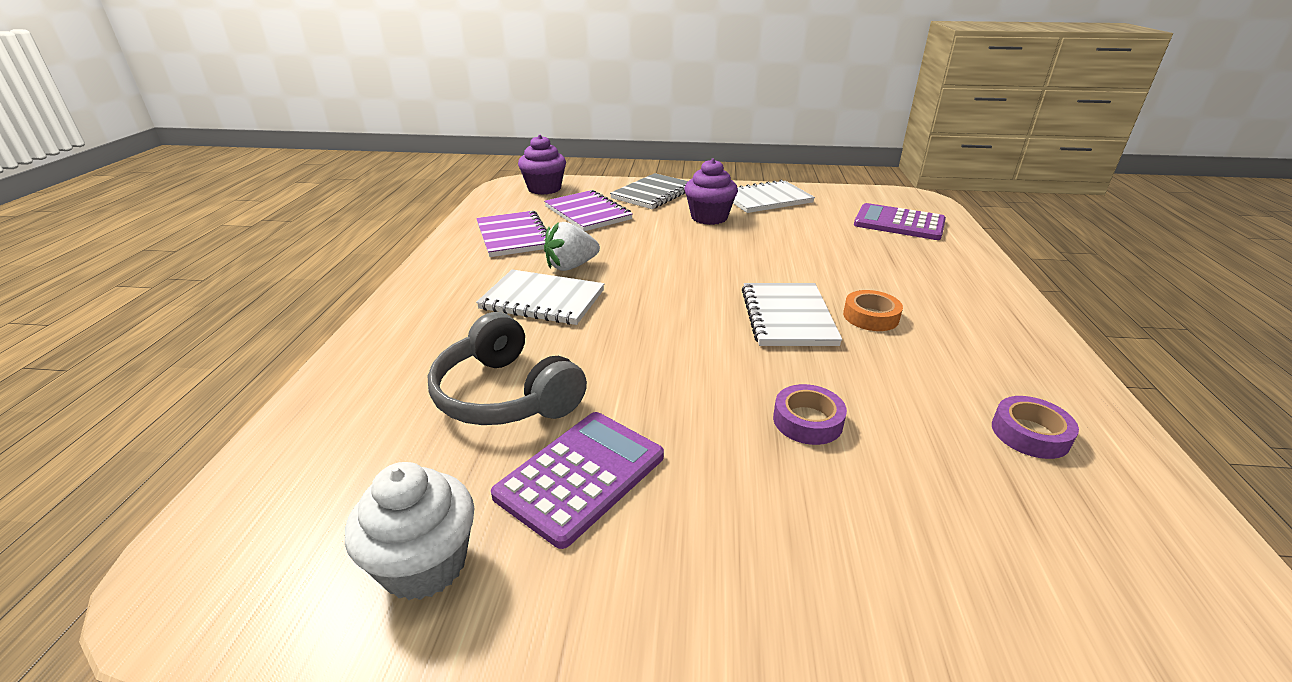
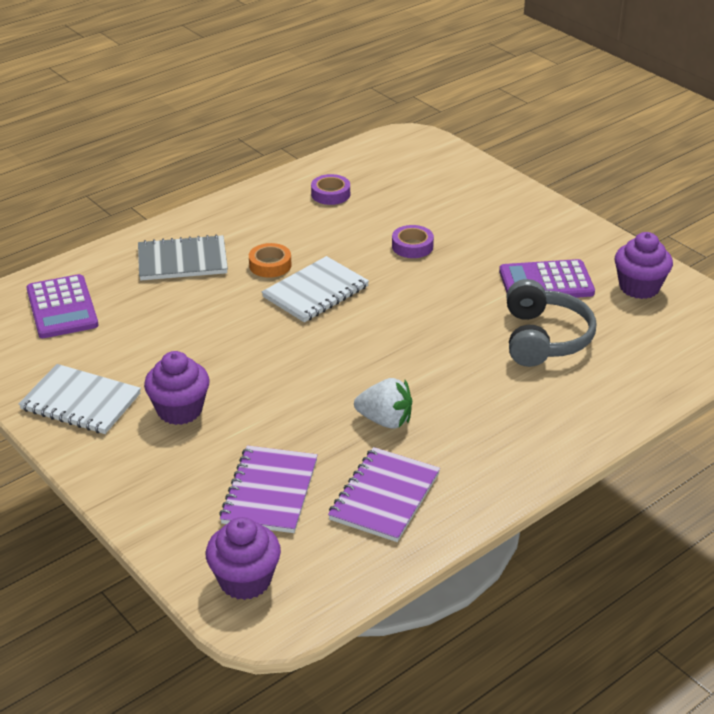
camera: 135 degrees left, 5 degrees up
white cupcake [345,462,474,600] -> purple cupcake [615,232,673,299]
white notebook [476,270,604,325] -> none
grey notebook [610,173,688,209] -> grey notebook moved to [138,234,228,280]

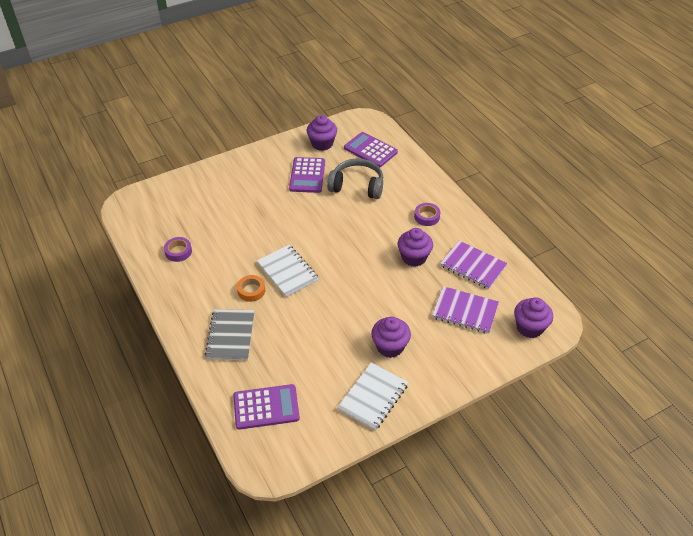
camera: 80 degrees left, 10 degrees up
white strawberry [354,378,412,429] -> purple cupcake [398,228,433,267]
purple tape [392,225,434,258] -> purple tape moved to [414,203,440,226]
none -> purple calculator [344,132,398,167]

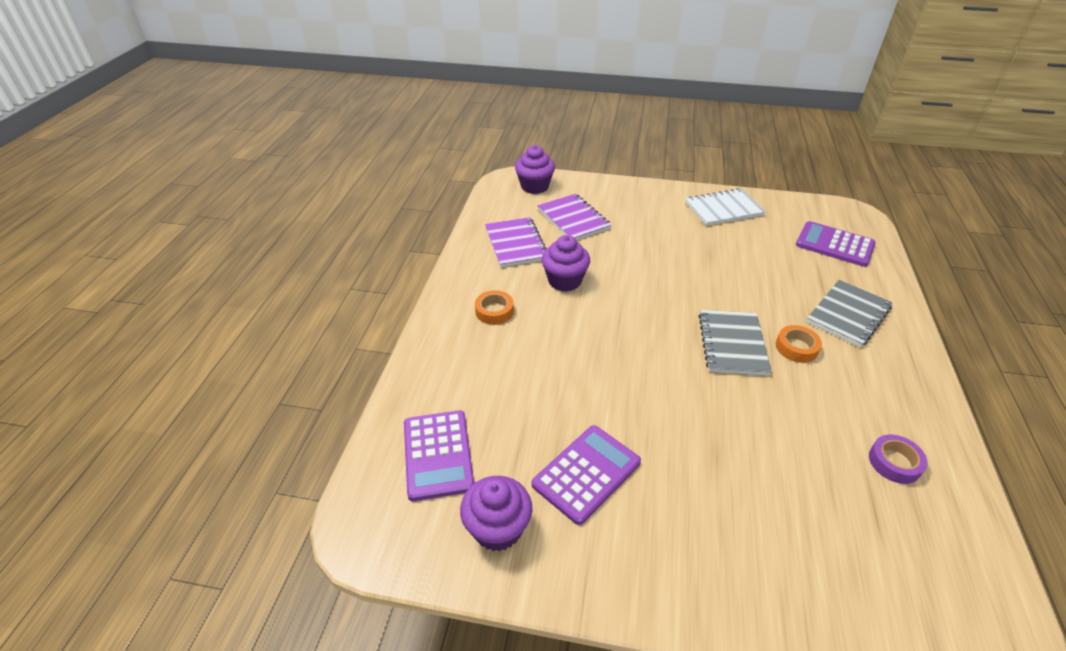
camera: 140 degrees left, 5 degrees down
white notebook [257,245,319,297] -> grey notebook [699,310,772,376]
grey headphones [327,159,383,199] -> none
purple cupcake [371,317,411,358] -> none
purple tape [414,203,440,226] -> orange tape [475,290,514,325]

